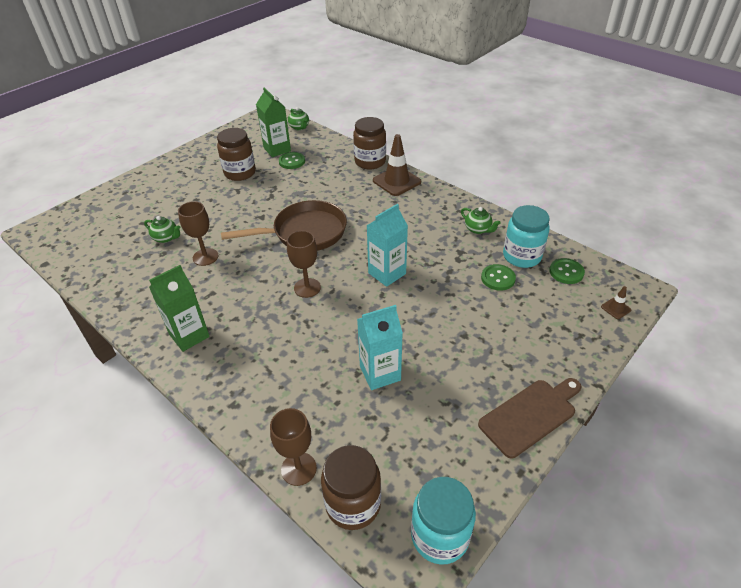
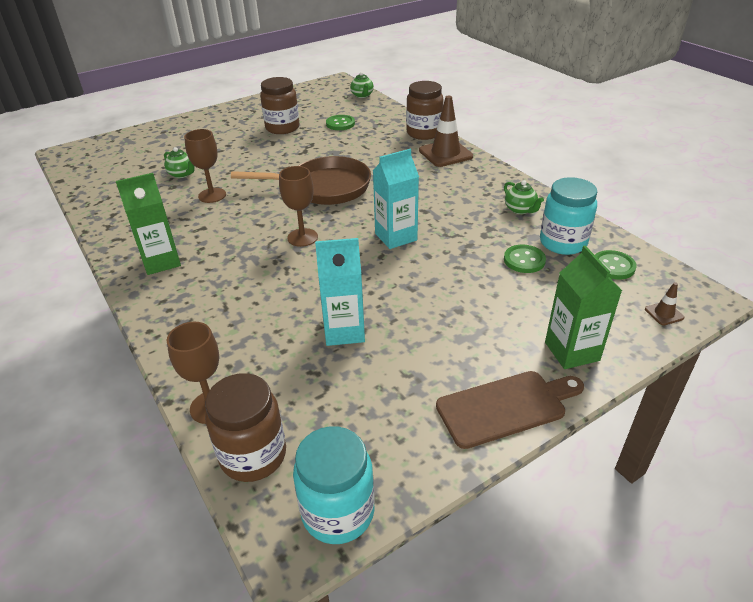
camera: 15 degrees right, 5 degrees down
green carton [256,87,291,157] -> green carton moved to [545,246,622,369]

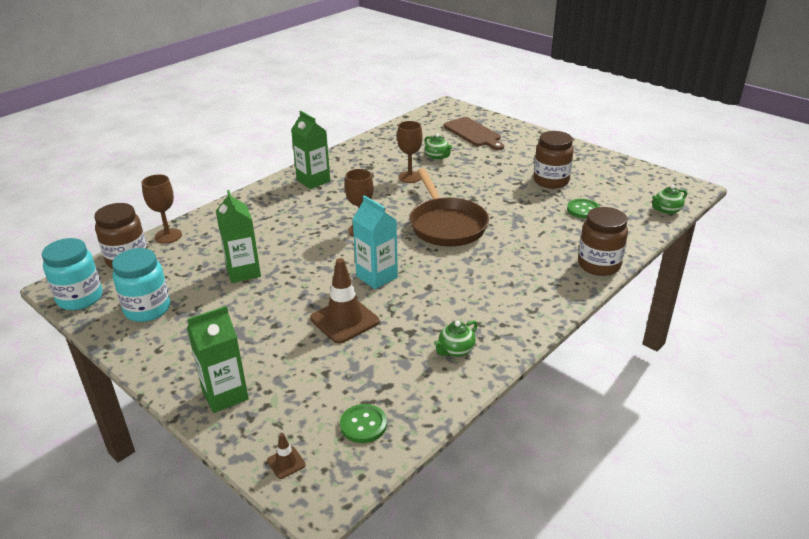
camera: 75 degrees right, 5 degrees down
green teapot [164,147,195,178] -> green teapot turned 60 degrees counterclockwise [424,133,452,160]
turquoise carton [315,238,365,346] -> green carton [216,190,261,283]
brown traffic cone [419,96,473,167] -> brown traffic cone moved to [310,258,379,343]
brown cutting board [436,371,584,449] -> brown cutting board moved to [444,117,504,150]
green button [504,245,546,273] -> none
turquoise jar [540,177,597,255] -> turquoise jar moved to [112,248,170,322]

